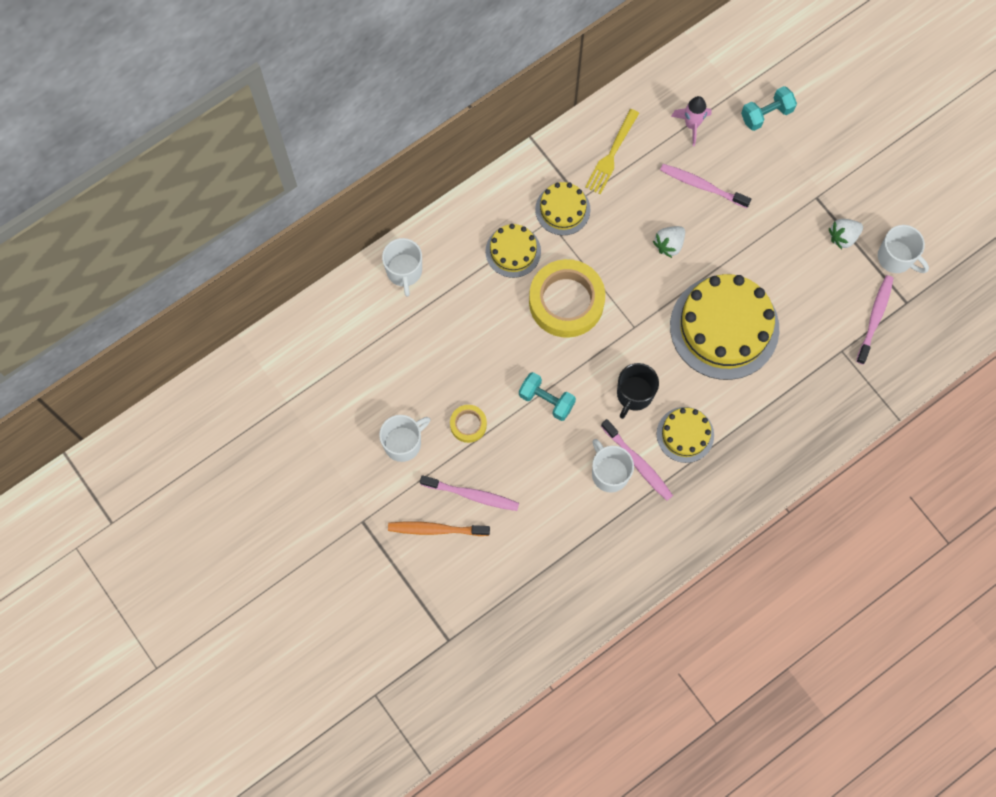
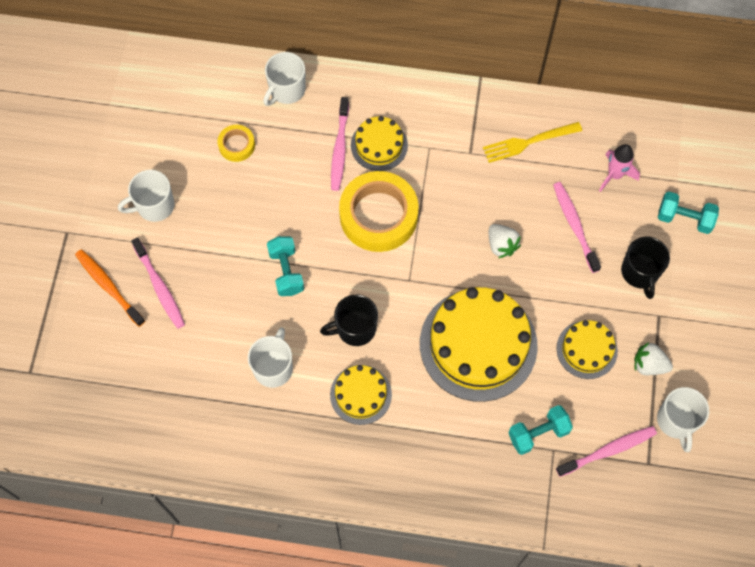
camera: 45 degrees right, 5 degrees down
white mug [379,415,430,462] -> white mug turned 150 degrees clockwise [118,170,174,222]
yellow tape [450,405,487,443] -> yellow tape moved to [217,125,255,162]
yellow cake [535,182,591,235] -> yellow cake moved to [556,320,618,379]
pink toothbrush [601,419,673,501] -> pink toothbrush moved to [331,97,349,191]
white strawberry [653,226,685,258] -> white strawberry turned 120 degrees counterclockwise [489,224,521,258]
none -> turquoise dumbbell [508,405,573,455]
none -> black mug [621,237,670,299]

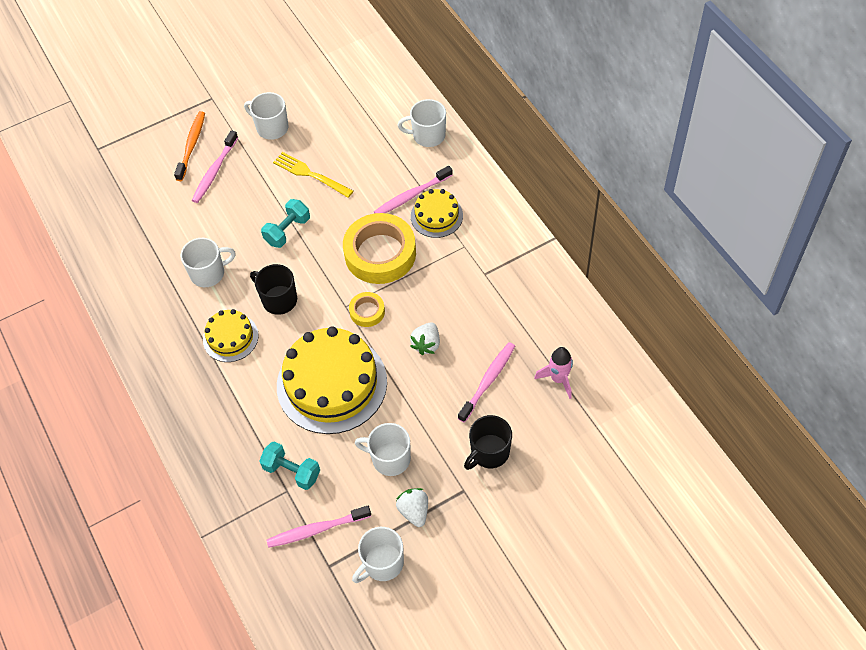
camera: 55 degrees right, 10 degrees down
yellow tape [217,125,255,162] -> yellow tape moved to [349,292,385,327]
yellow fork [483,122,582,163] -> yellow fork moved to [273,152,353,198]
yellow cake [556,320,618,379] -> white mug [355,423,411,476]
pink toothbrush [556,426,657,477] -> pink toothbrush turned 135 degrees clockwise [266,506,371,548]
turquoise dumbbell [658,192,719,234] -> none

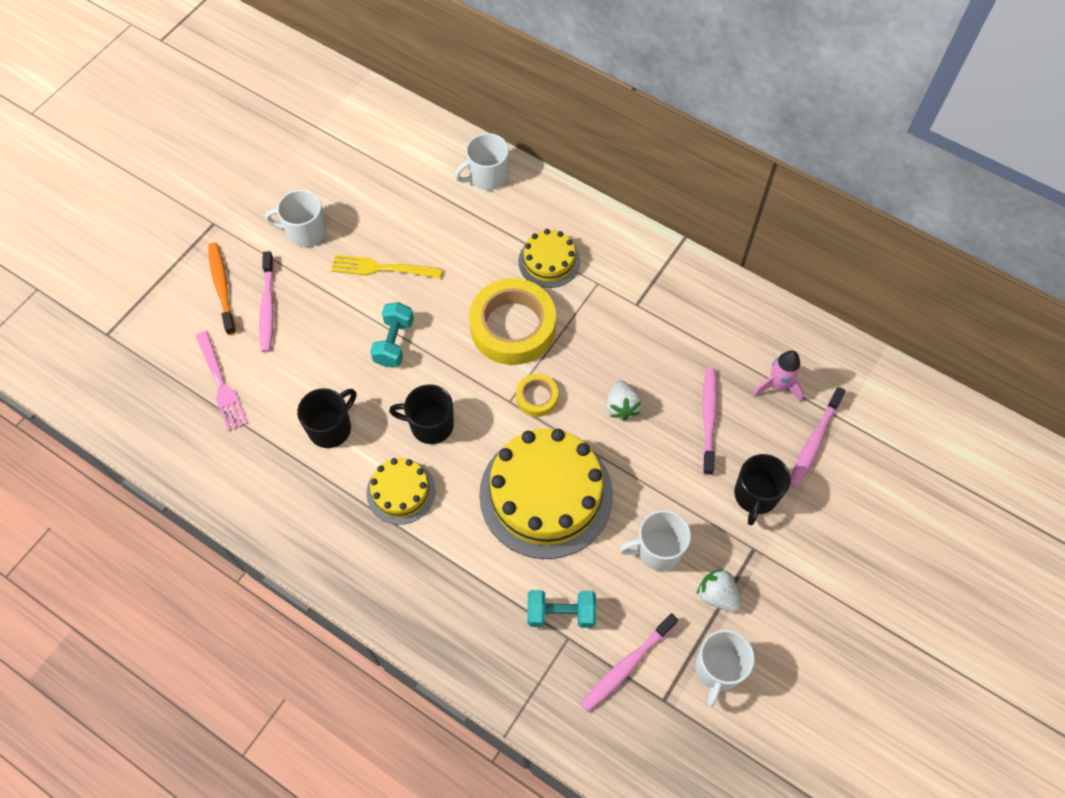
camera: 30 degrees left, 5 degrees up
white mug [180,238,236,287] -> black mug [297,388,356,448]
pink toothbrush [374,166,453,213] -> pink toothbrush moved to [790,387,846,488]
none -> pink fork [195,331,248,432]

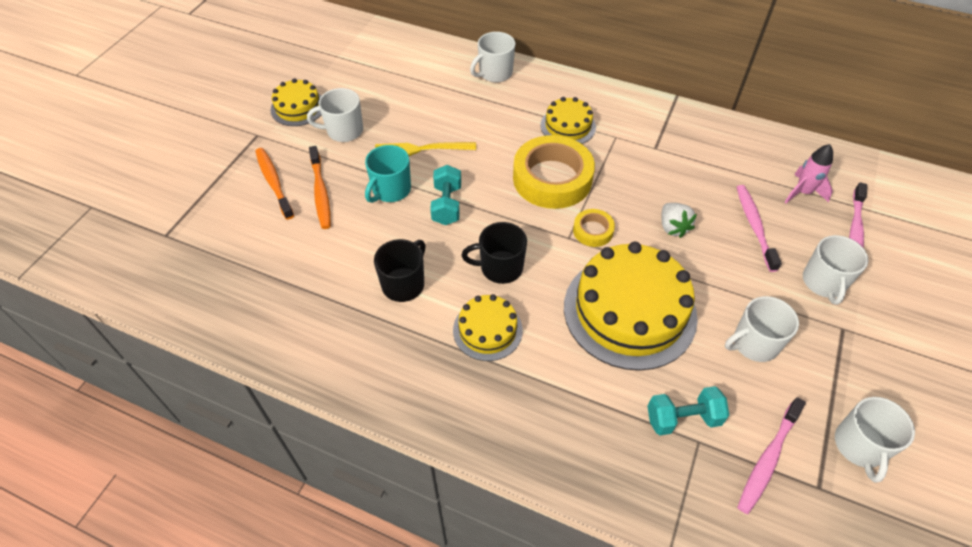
camera: 10 degrees left, 10 degrees down
pink fork [195,331,248,432] -> none
pink toothbrush [259,251,274,352] -> orange toothbrush [309,146,331,229]
white strawberry [697,568,741,612] -> none
black mug [734,454,791,525] -> white mug [803,235,868,305]
none -> yellow cake [271,78,321,126]
none -> turquoise mug [365,145,411,203]

